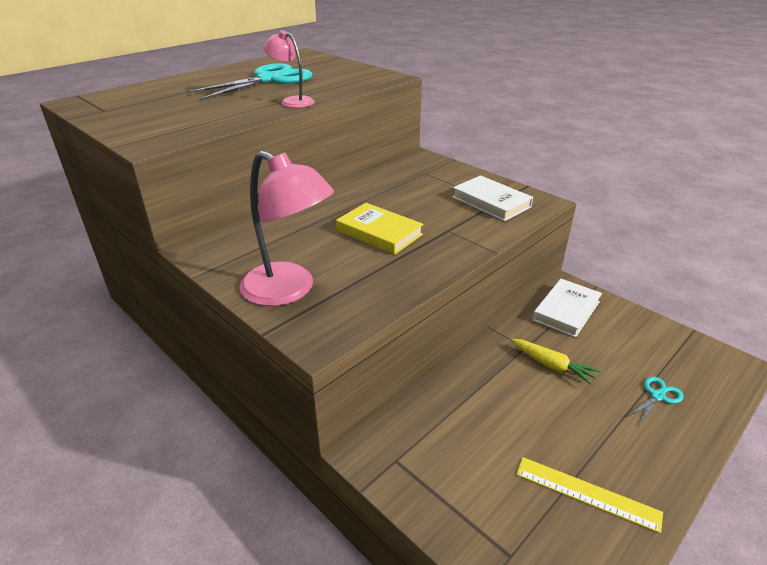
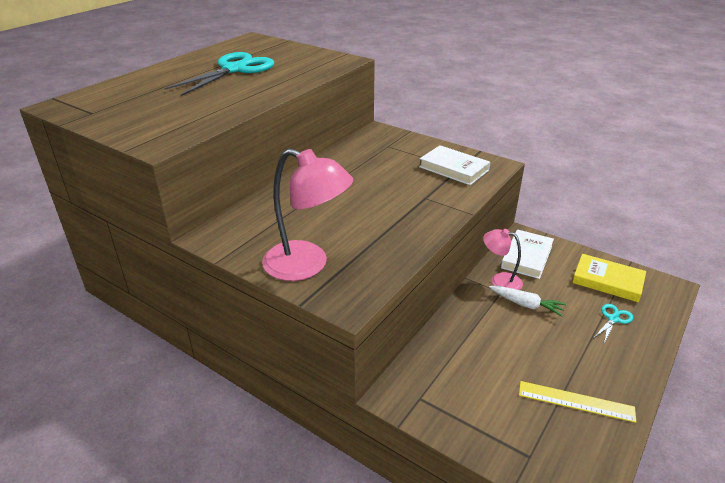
camera: 10 degrees left, 0 degrees up
pink lamp [264,30,315,108] -> pink lamp moved to [483,229,523,290]
yellow book [336,203,424,255] -> yellow book moved to [572,254,646,302]
yellow carrot [511,339,600,385] -> white carrot [489,286,566,317]

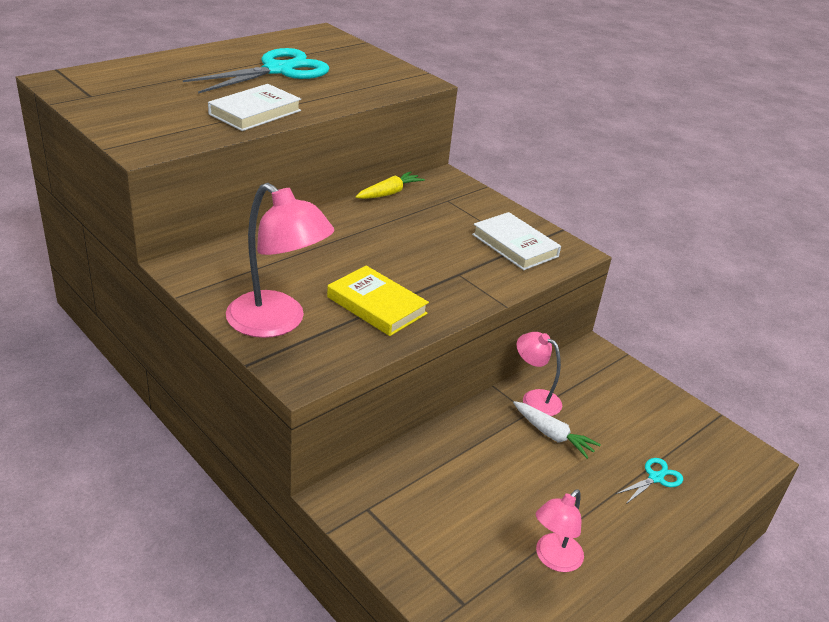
camera: 10 degrees right, 0 degrees up
white book [501,230,554,279] -> white book moved to [208,84,301,131]
yellow ruler [519,381,636,423] -> pink lamp [536,489,584,572]
yellow book [572,254,646,302] -> yellow book moved to [327,266,429,336]
none -> yellow carrot [355,171,425,199]

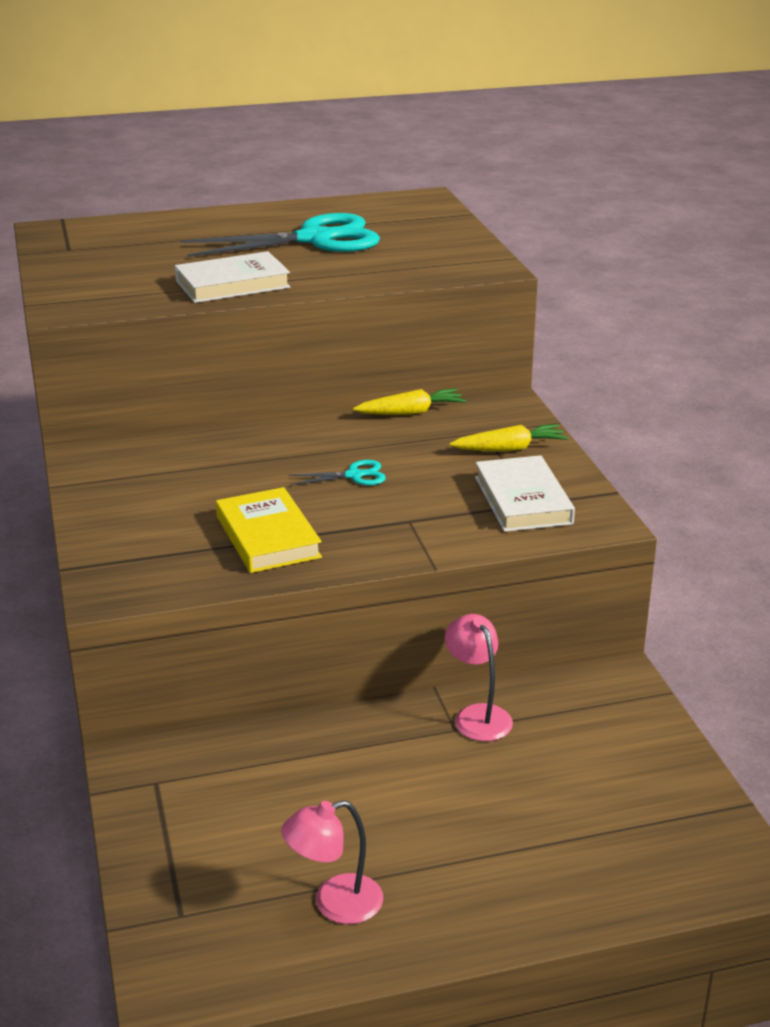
camera: 30 degrees right, 5 degrees down
pink lamp [226,183,334,338] -> none
white carrot [513,401,601,459] -> none
turquoise scissors [616,458,683,504] -> turquoise scissors moved to [288,460,386,485]
none -> yellow carrot [449,424,568,452]

